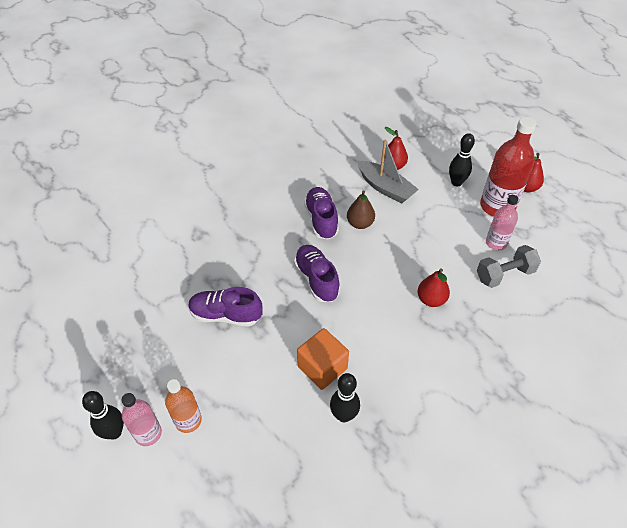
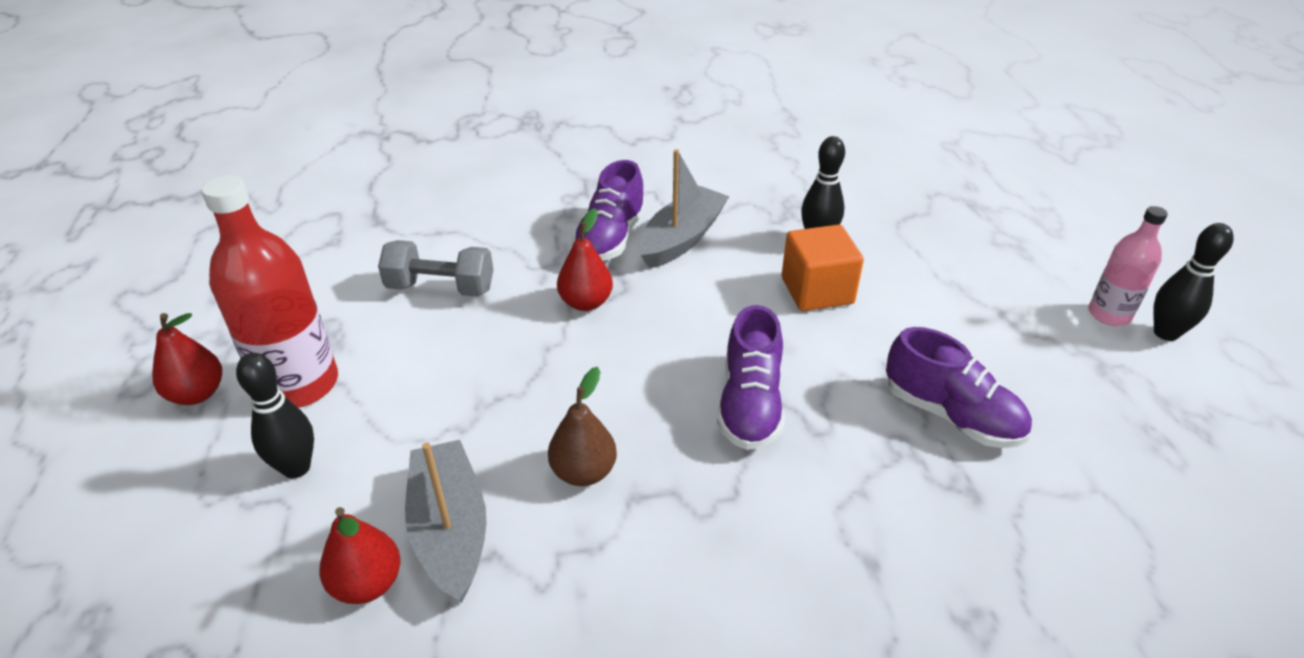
camera: 150 degrees left, 10 degrees down
orange bottle [165,379,202,433] -> none
purple shoe [304,187,339,240] -> purple shoe moved to [572,160,646,261]
pink bottle [486,195,518,250] -> none
none -> grey boat [639,149,729,269]

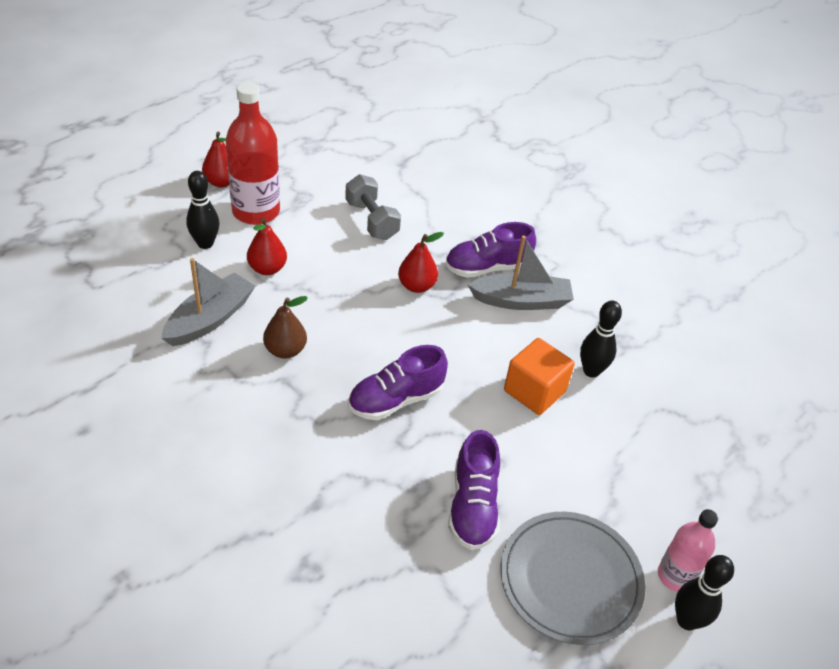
camera: 50 degrees right, 5 degrees up
red pear [319,507,400,604] -> red pear moved to [247,218,287,275]
none -> grey plate [501,512,645,645]

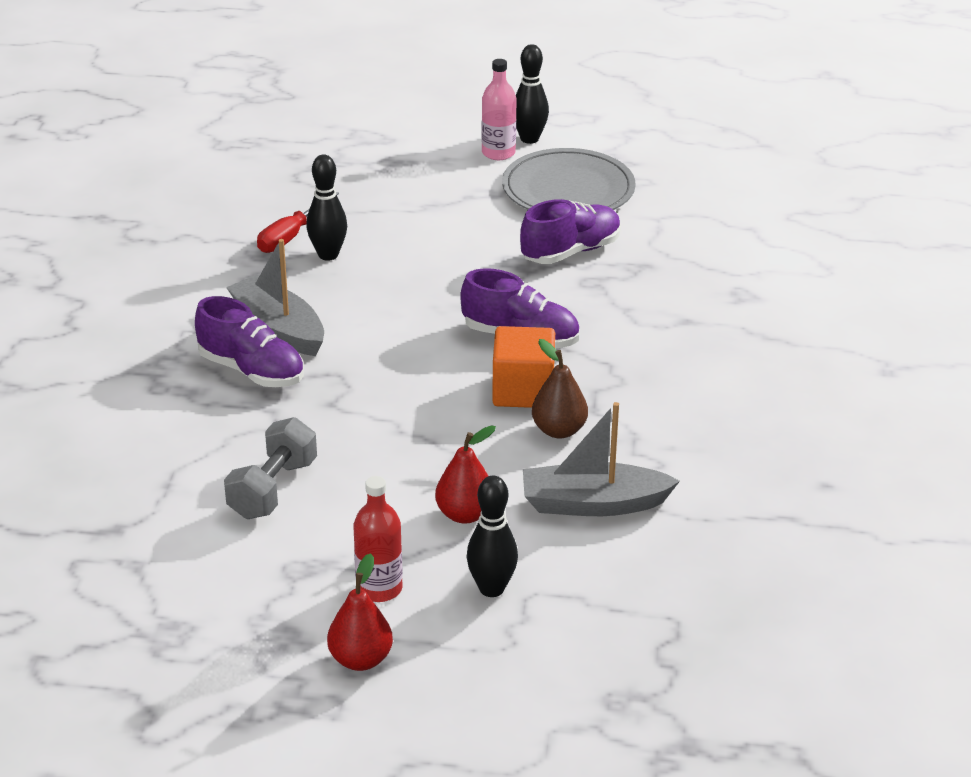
camera: 125 degrees left, 10 degrees down
red bottle [225,82,280,225] -> red bottle [353,476,403,602], size x0.58
red pear [398,232,444,293] -> none
orange cube [504,338,575,415] -> orange cube moved to [492,326,555,408]
none -> red screwdriver [257,192,339,253]

